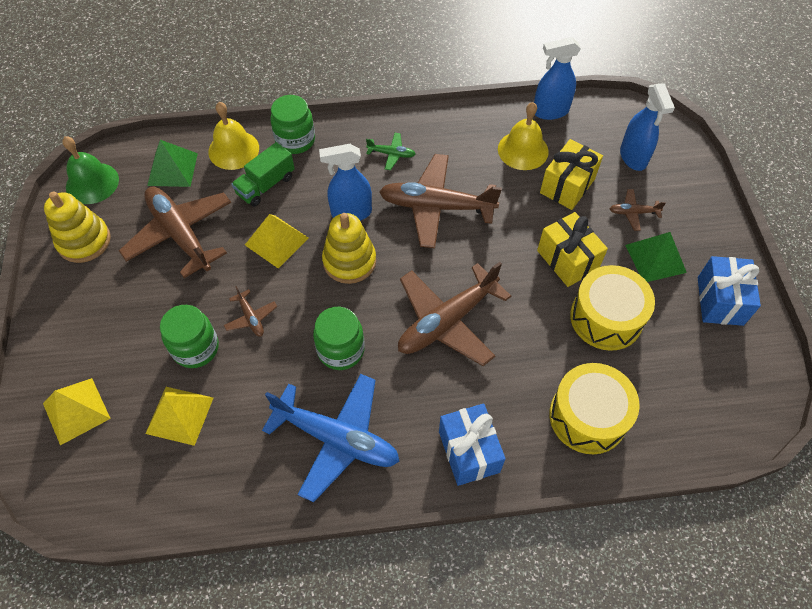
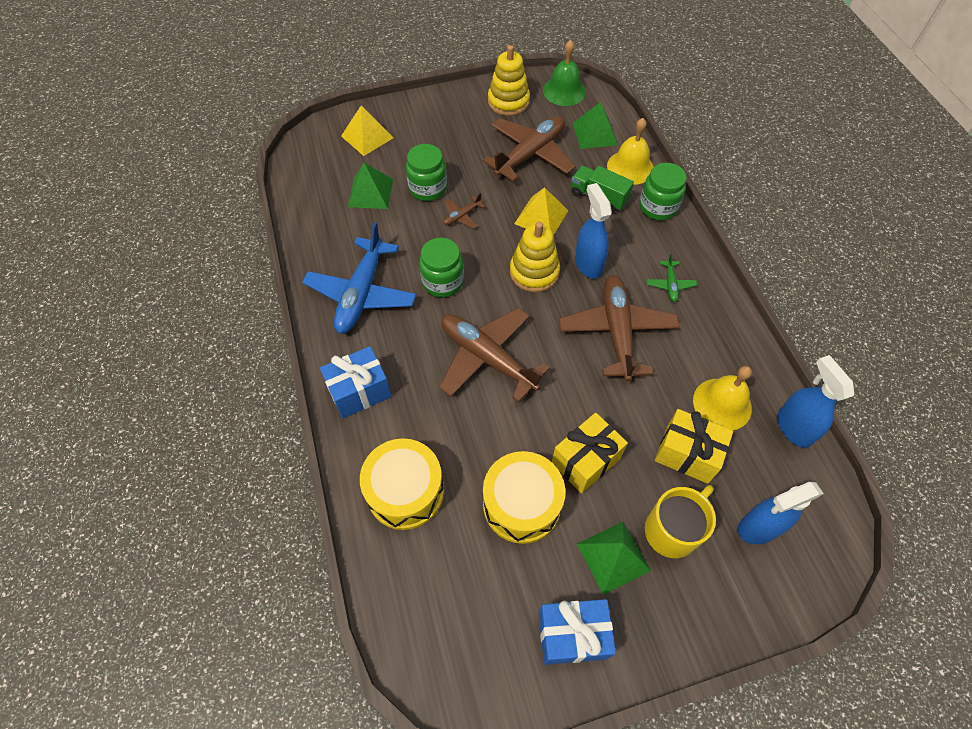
camera: 80 degrees right, 0 degrees up
yellow pyramid [145,387,213,446] -> green pyramid [348,163,393,209]
brown plane [610,189,666,231] -> yellow mug [645,485,716,558]

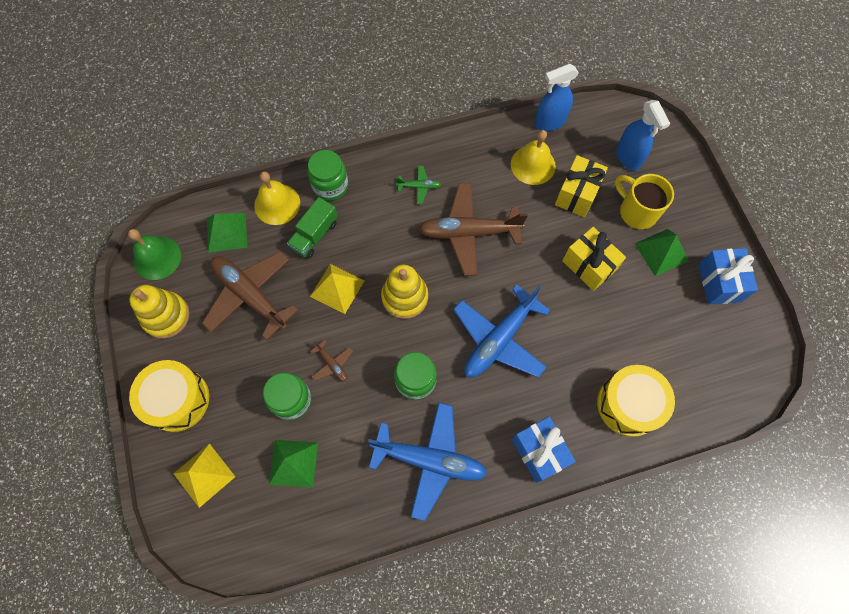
camera: 90 degrees left, 10 degrees up
brown plane [439,308,550,402] -> blue plane [453,284,550,378]
yellow drum [483,451,565,544] -> yellow drum moved to [129,360,209,432]
blue spray bottle [575,183,612,279] -> none

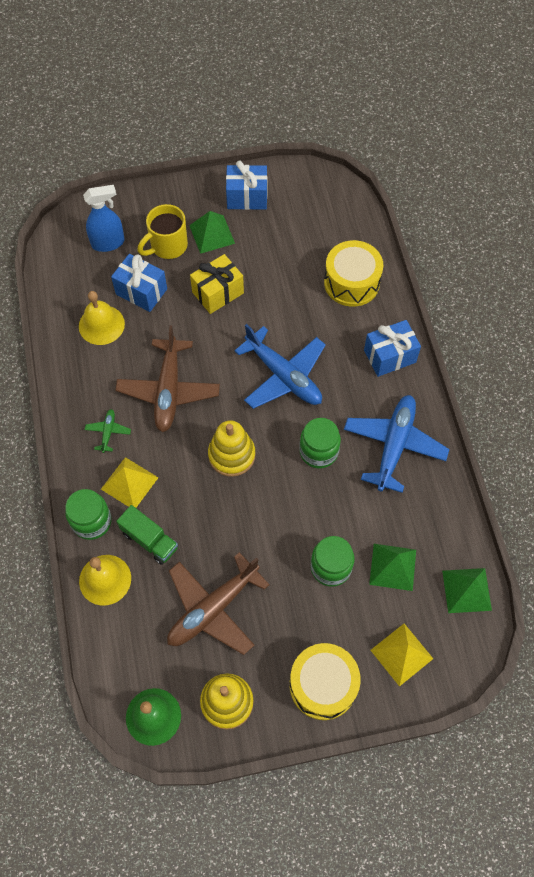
camera: 85 degrees left, 5 degrees down
green pyramid [207,213,247,253] -> green pyramid moved to [442,568,492,613]
yellow pyramid [310,264,364,314] -> yellow pyramid moved to [101,457,159,508]
brown plane [310,340,353,382] -> none
blue spray bottle [535,64,579,131] -> none
yellow gift [555,155,608,217] -> blue gift [111,254,167,312]

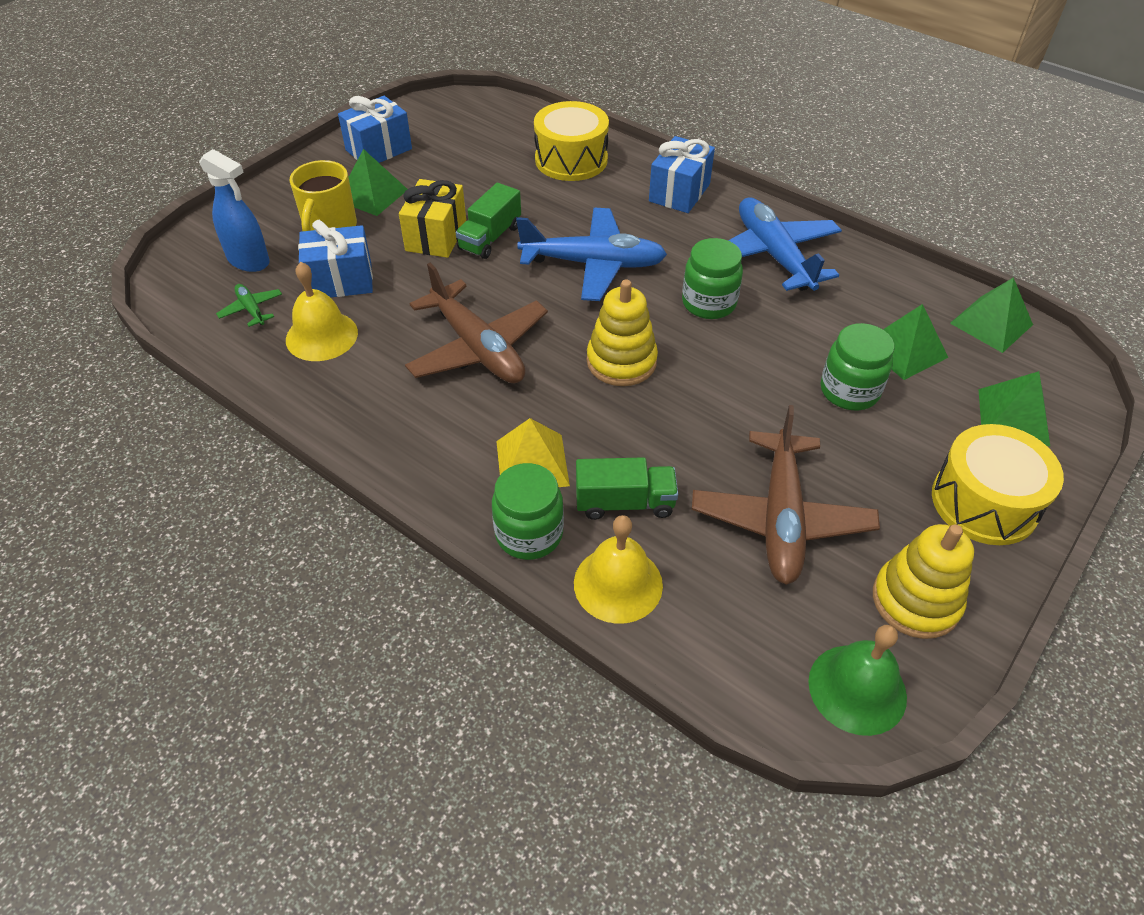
camera: 40 degrees left, 15 degrees down
blue spray bottle [83,185,125,252] -> blue spray bottle turned 90 degrees clockwise [199,149,270,272]
green plane [85,409,131,453] -> green plane moved to [216,284,282,327]
yellow pyramid [371,624,433,687] -> green pyramid [978,371,1050,446]
none -> green truck [455,183,521,259]

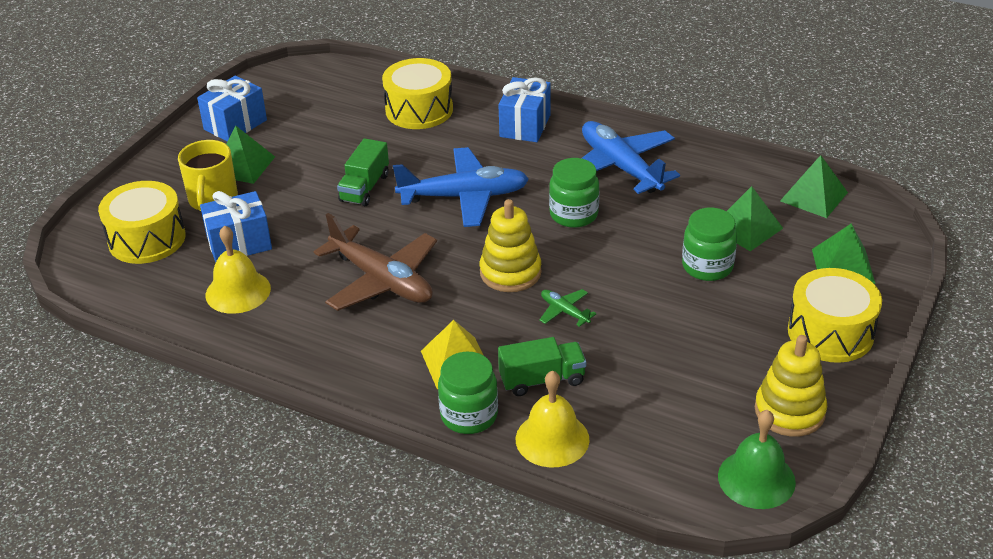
camera: 10 degrees left, 10 degrees down
blue spray bottle [199,149,270,272] -> yellow drum [98,181,185,264]
green plane [216,284,282,327] -> green plane moved to [539,289,597,327]
yellow gift [399,179,466,258] -> none
brown plane [692,405,880,585] -> none

